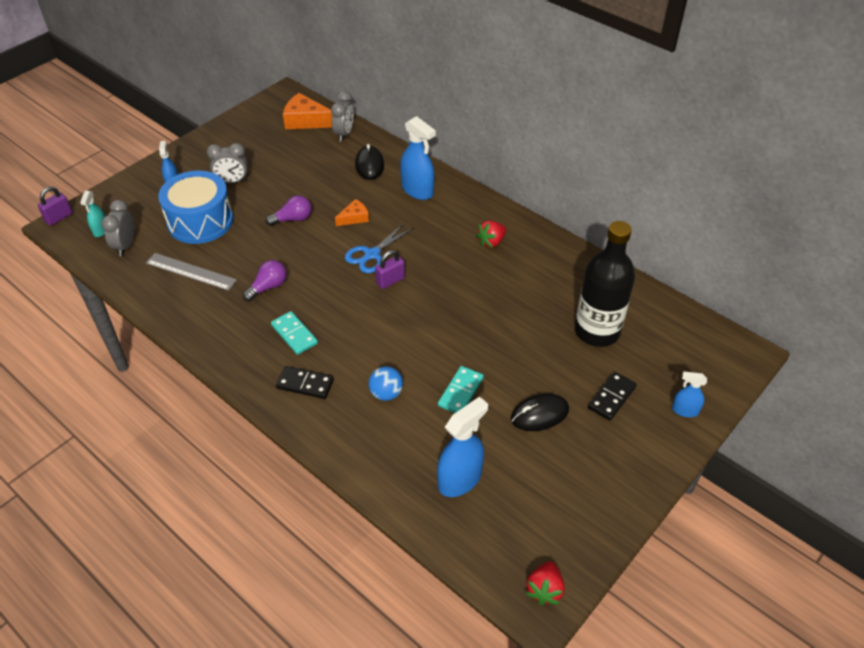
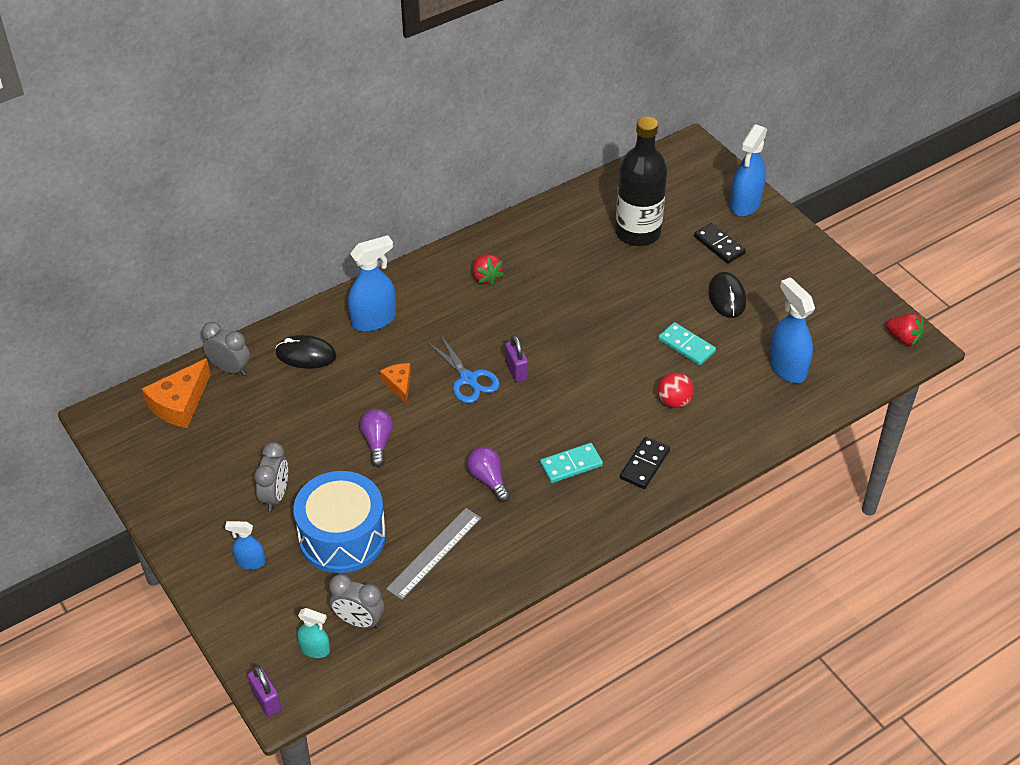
camera: 75 degrees left, 0 degrees up
blue ball [369,366,403,401] -> red ball [658,372,694,408]
blue spray bottle [672,371,707,417] -> blue spray bottle [730,124,767,217], size x1.80

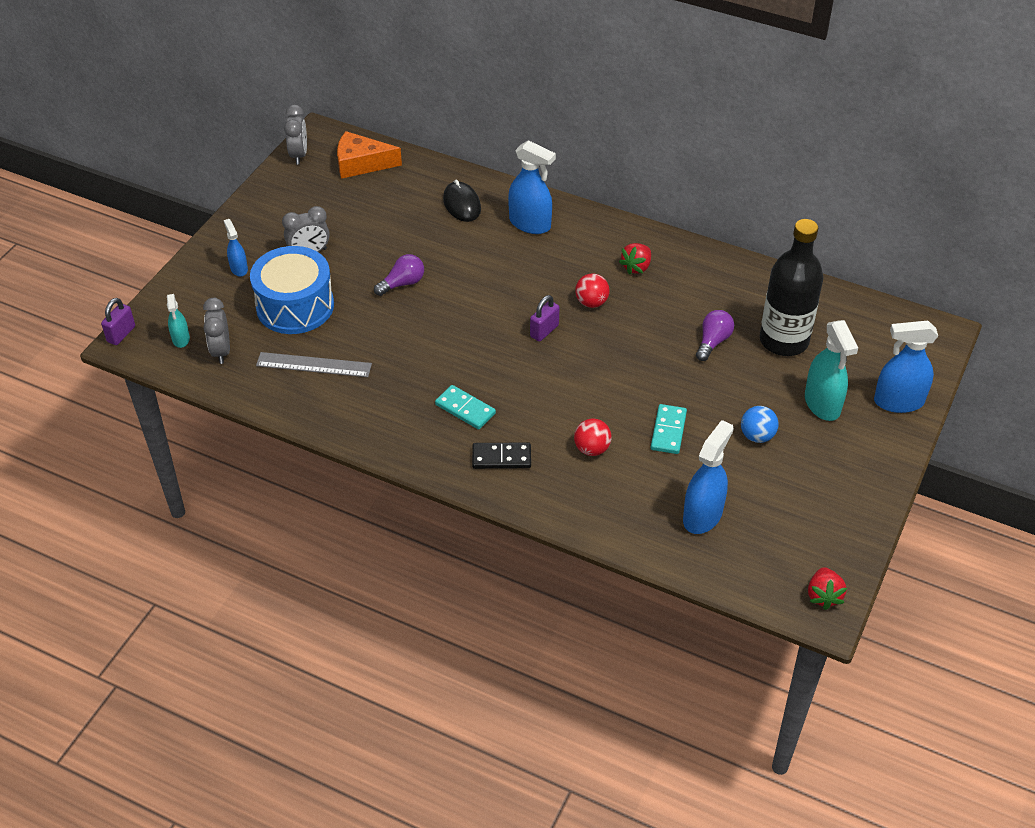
camera: 60 degrees right, 0 degrees up
grey clock [202,322,250,376] -> grey clock moved to [284,105,307,165]
orange cheese [380,363,411,404] -> none
blue scissors [427,335,500,403] -> none
purple light bulb [467,447,510,502] -> purple light bulb moved to [696,310,734,361]
black domino [694,223,746,263] -> turquoise spray bottle [805,320,858,421]
black mouse [708,272,746,318] -> blue ball [741,406,778,443]
none -> red ball [575,273,610,308]

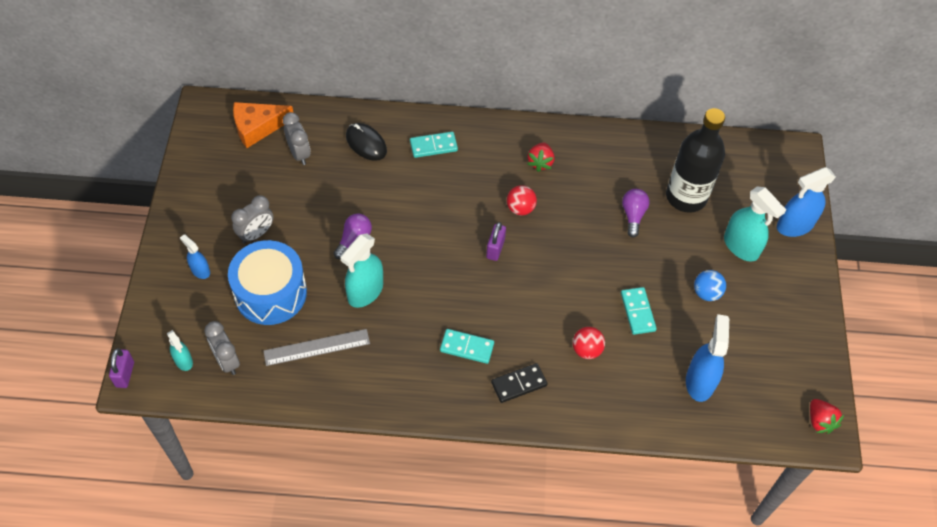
camera: 25 degrees left, 10 degrees up
grey clock [284,105,307,165] -> grey clock moved to [283,112,311,165]
blue spray bottle [508,140,556,234] -> turquoise domino [410,132,458,158]
none -> turquoise spray bottle [340,234,383,308]

